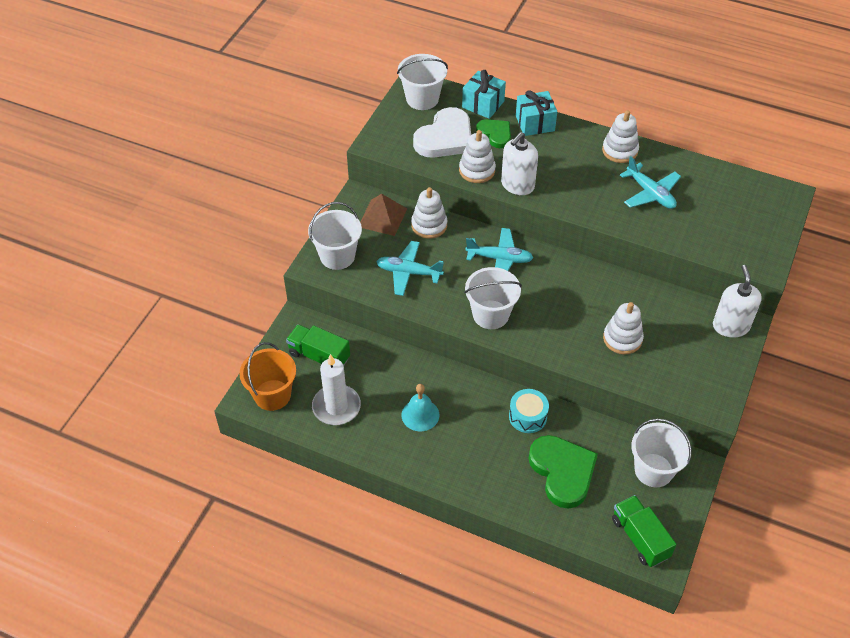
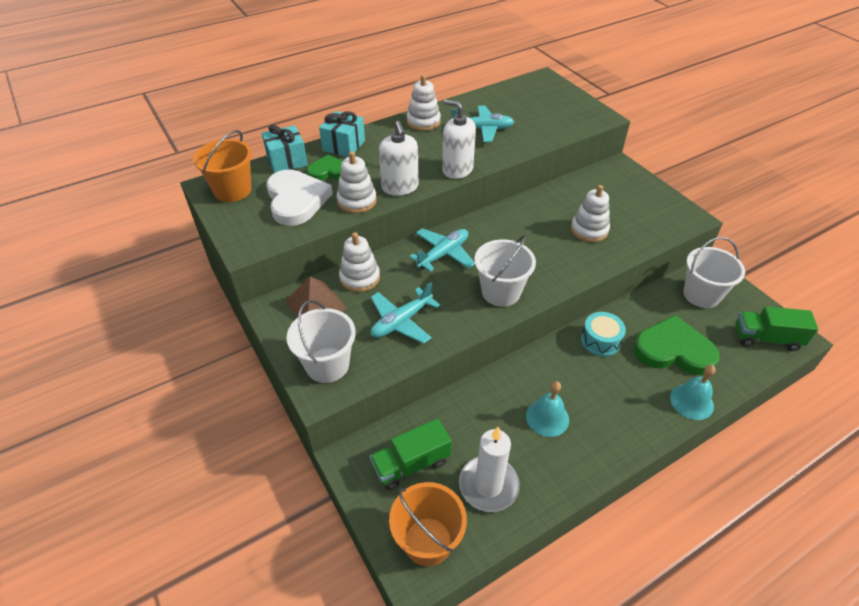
camera: 55 degrees left, 5 degrees down
white bucket [397,54,448,110] -> orange bucket [193,130,252,202]
white soap dispenser [713,265,762,338] -> white soap dispenser moved to [442,99,476,179]
none -> turquoise bell [670,365,716,420]

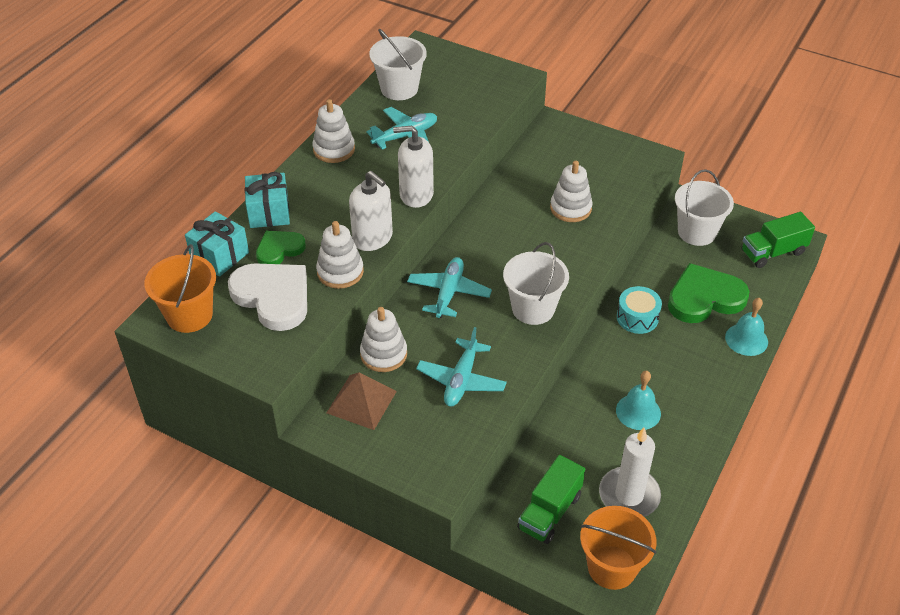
camera: 30 degrees left, 0 degrees up
white bucket [287,300,356,383] -> white bucket moved to [369,29,427,100]

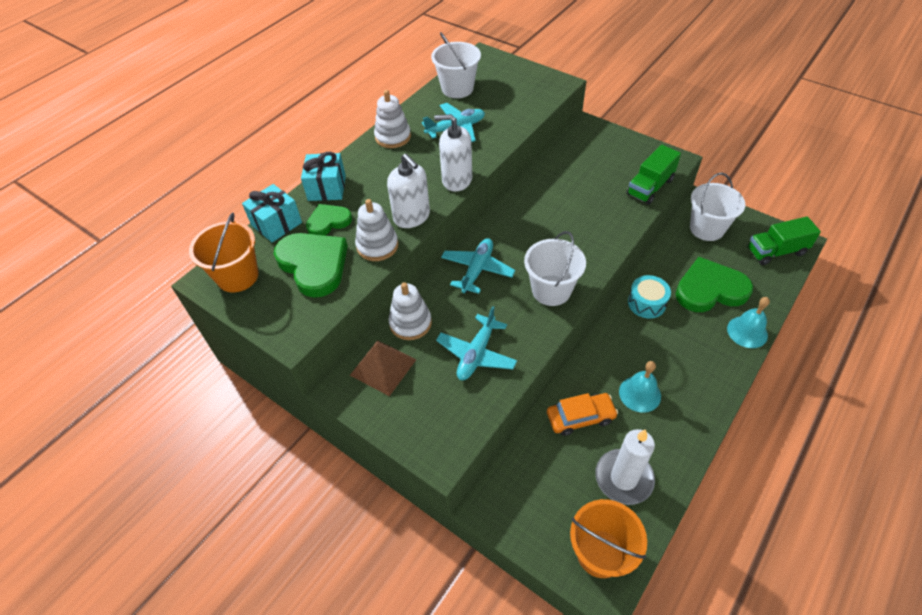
camera: 10 degrees right, 5 degrees up
white heart [228,263,307,331] -> green heart [274,233,348,298]
green truck [517,455,585,544] -> green truck moved to [627,144,681,205]
white stacking toy [550,161,593,222] -> none
none -> orange car [547,393,618,436]

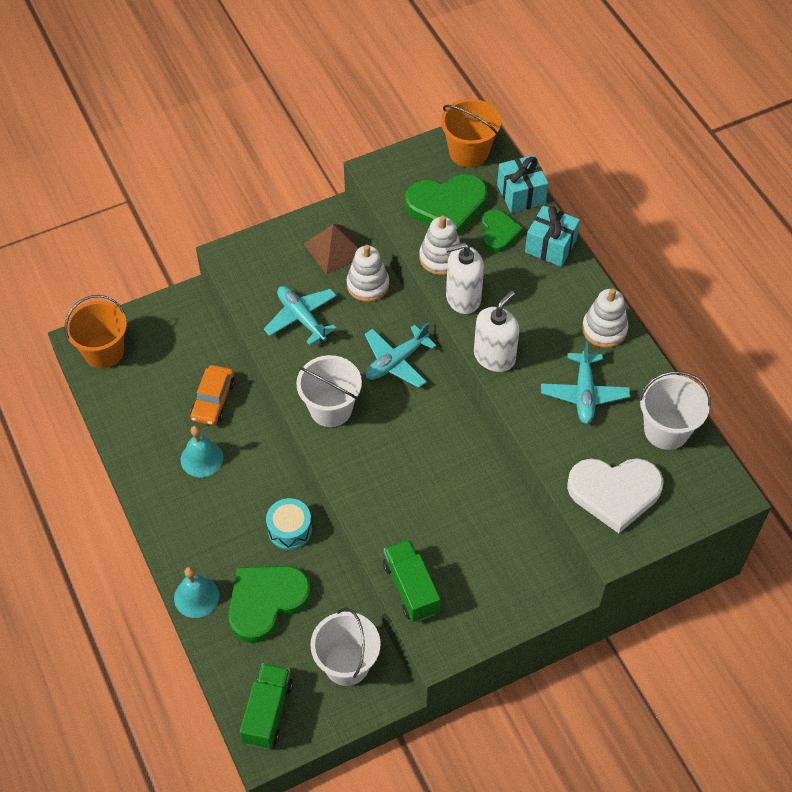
camera: 115 degrees right, 5 degrees up
turquoise plane [441,238,515,294] -> turquoise plane turned 90 degrees clockwise [365,323,437,388]
white candle [595,429,655,505] -> none
green heart [676,257,753,312] -> green heart turned 150 degrees counterclockwise [228,566,311,643]
none -> white heart [567,458,664,533]

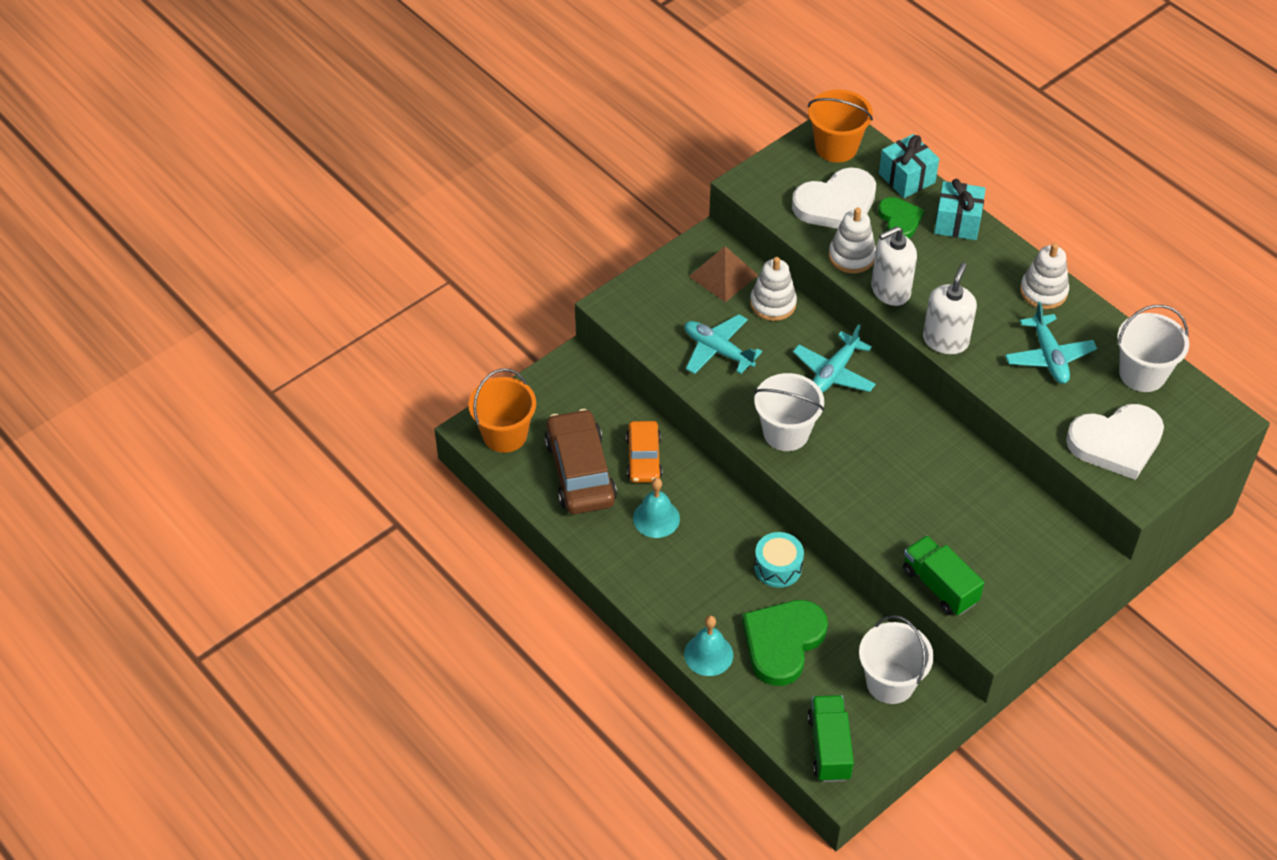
camera: 15 degrees left, 5 degrees down
green heart [405,174,488,235] -> white heart [792,167,876,229]
none -> brown car [545,409,617,514]

